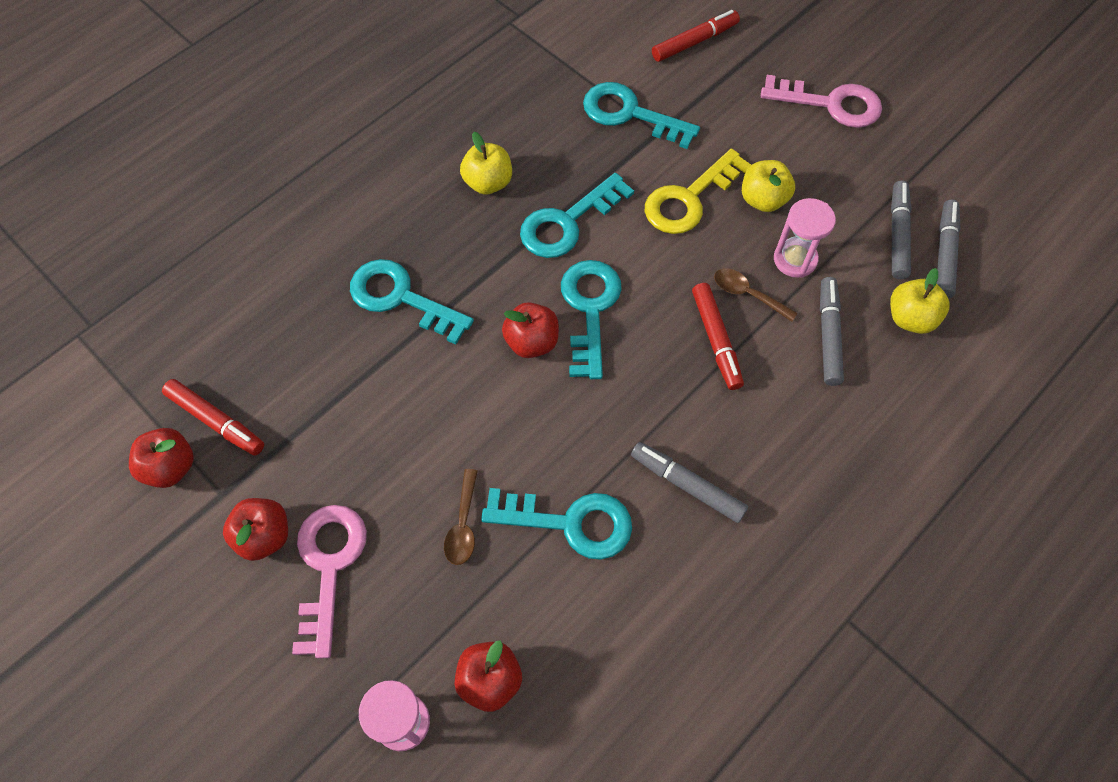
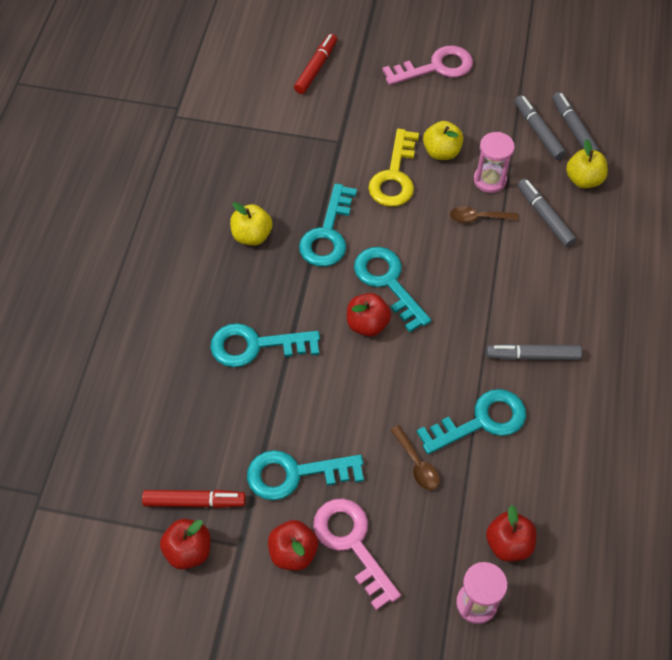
camera: 35 degrees left, 5 degrees down
turquoise key [583,82,700,149] -> turquoise key moved to [247,450,364,500]
red marker [692,283,744,390] -> none

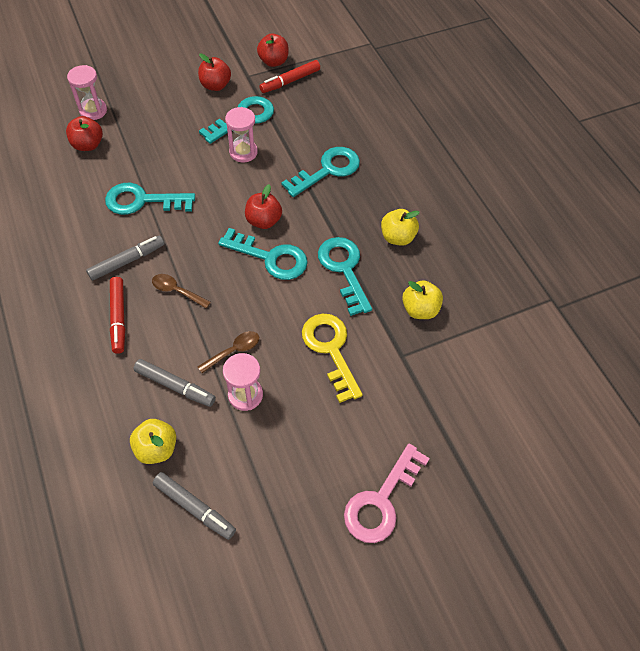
camera: 145 degrees right, 0 degrees up
red marker [294,34,337,94] -> red marker moved to [110,277,125,354]
pink key [313,498,401,610] -> none
brown spoon [390,425,440,490] -> brown spoon moved to [152,274,211,308]
turquoise key [417,389,526,454] -> turquoise key turned 60 degrees clockwise [105,183,195,215]
yellow apple [423,121,463,160] -> yellow apple moved to [402,280,443,319]
grey marker [515,95,566,160] -> none
none -> pink hourglass [225,107,258,162]

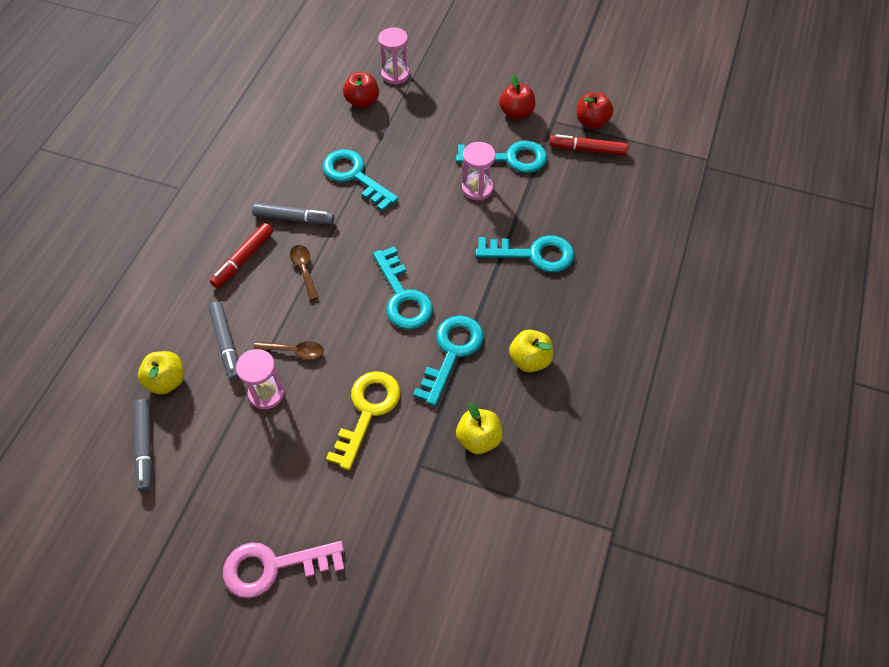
camera: 45 degrees right, 0 degrees up
red apple [245,184,282,229] -> none

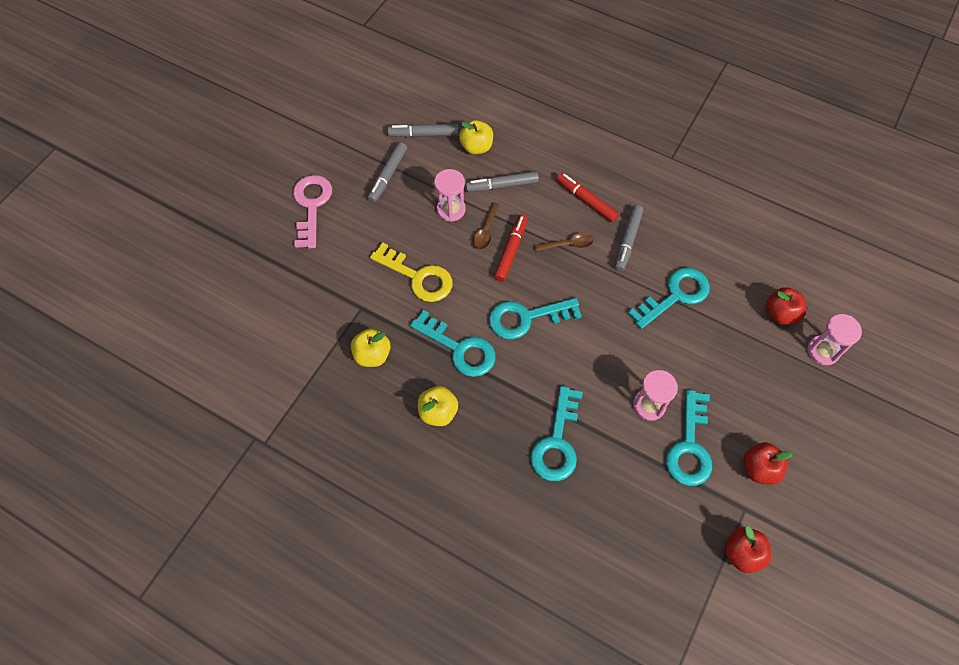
camera: 100 degrees right, 5 degrees up
red marker [549,134,628,156] -> red marker moved to [494,215,528,282]
none -> grey marker [368,142,407,203]

